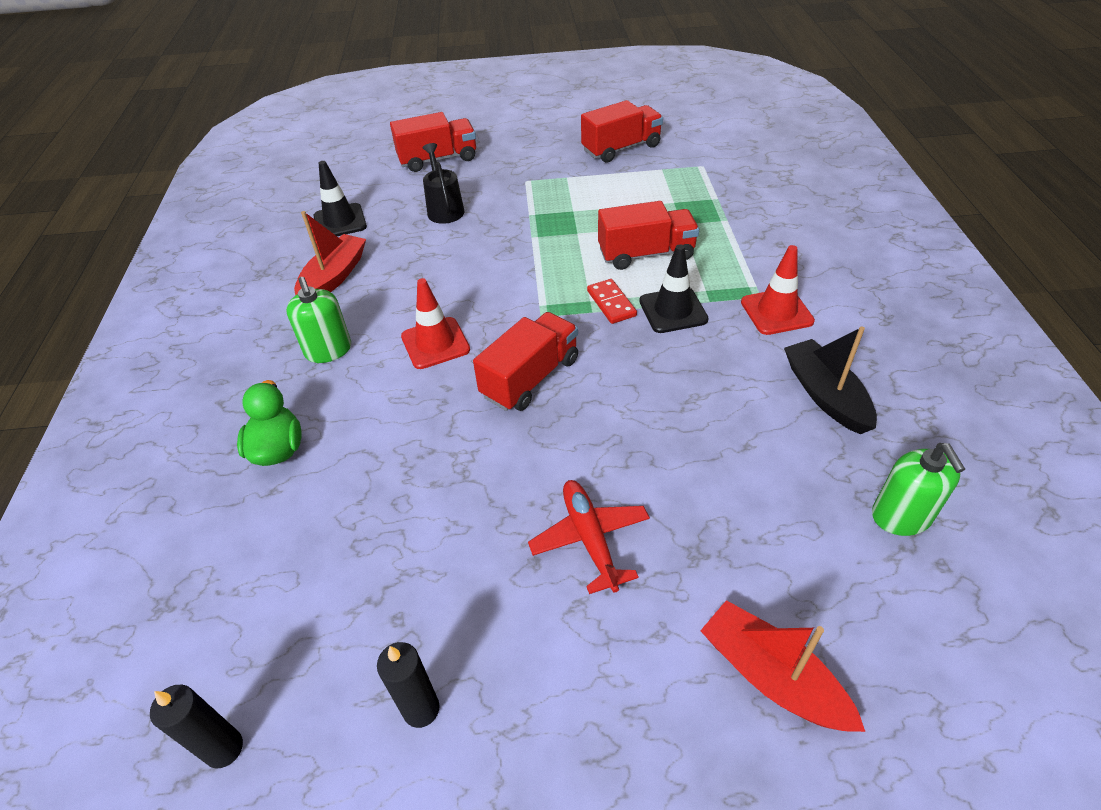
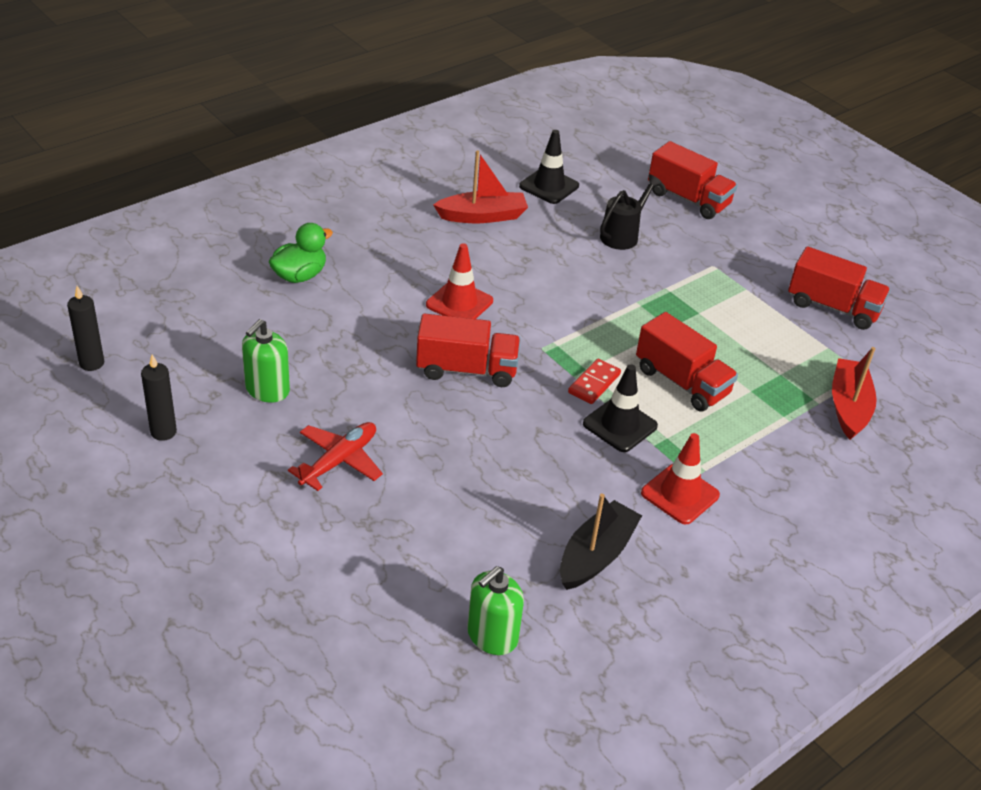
camera: 50 degrees right, 5 degrees down
green soap dispenser [286,277,351,363] -> green soap dispenser moved to [242,319,290,403]
red boat [700,600,865,732] -> red boat moved to [832,347,877,440]

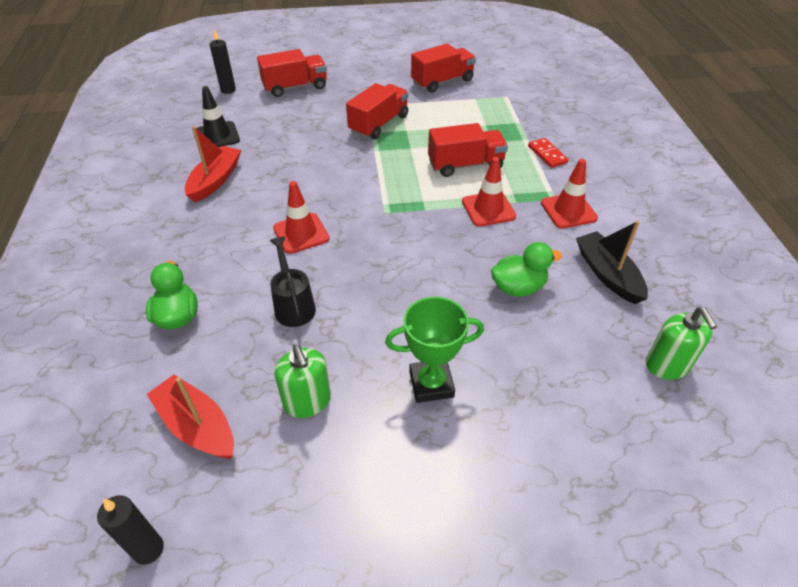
camera: 55 degrees left, 5 degrees up
black candle [141,354,177,441] -> black candle moved to [209,29,236,94]
red plane [288,422,383,491] -> green trophy [385,297,484,403]
red truck [416,314,521,387] -> red truck moved to [346,83,409,139]
red domino [568,359,621,404] -> red domino moved to [528,138,569,168]
black traffic cone [583,364,658,452] -> red traffic cone [462,157,516,227]
black watering can [600,174,662,250] -> black watering can moved to [269,237,316,327]
red boat [832,347,877,440] -> red boat moved to [147,375,234,459]
none -> green duck [491,242,562,297]

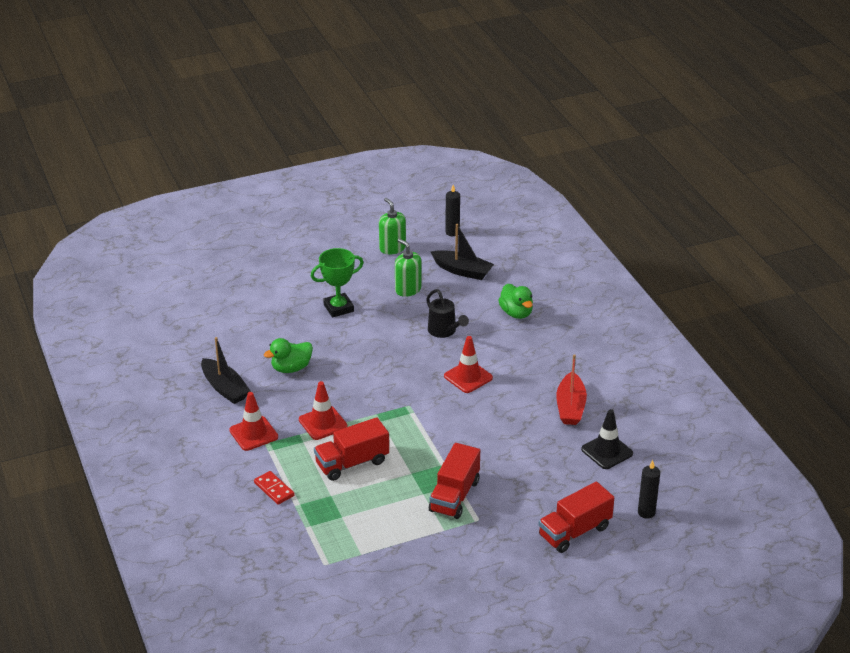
camera: 165 degrees right, 10 degrees down
red boat [147,375,234,459] -> black boat [431,224,494,280]
red truck [411,43,476,93] -> none
green soap dispenser [646,307,717,380] -> green soap dispenser moved to [379,198,406,255]

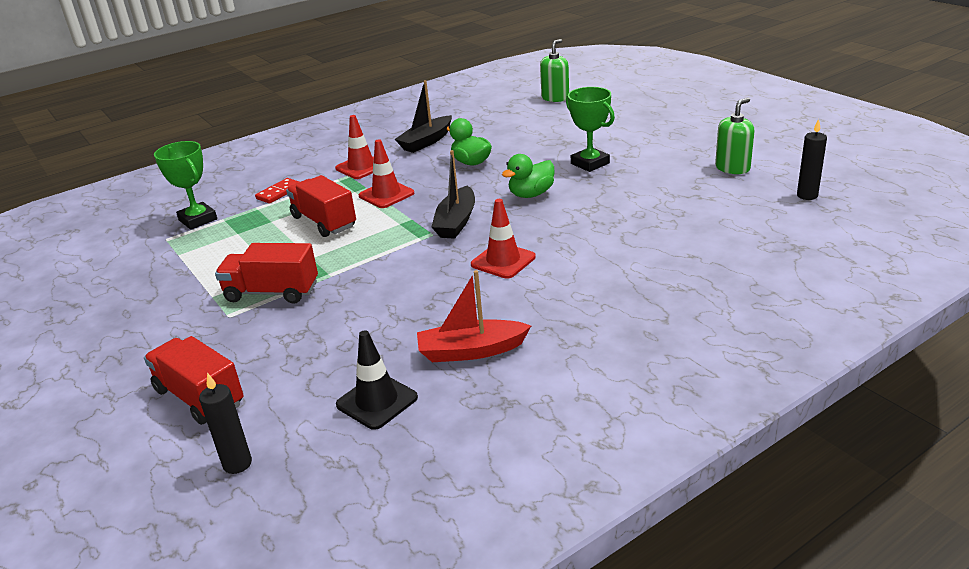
camera: 80 degrees right, 5 degrees down
green soap dispenser [395,239,422,297] -> green soap dispenser moved to [540,39,569,102]
black watering can [426,289,469,338] -> none
black boat [431,224,494,280] -> black boat moved to [432,150,475,239]
green duck [498,284,533,319] -> green duck moved to [502,154,555,198]
none -> green trophy [154,141,217,230]

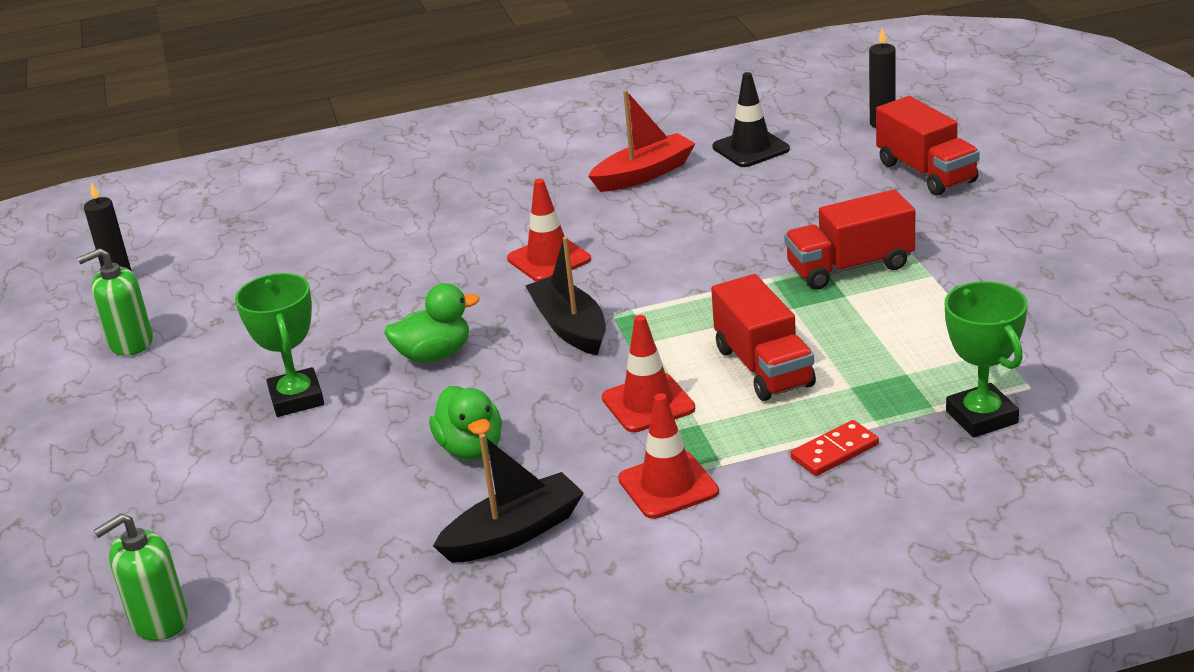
camera: 160 degrees left, 0 degrees up
red truck [215,243,318,304] -> red truck turned 135 degrees clockwise [784,189,915,290]
red boat [417,270,531,362] -> red boat turned 45 degrees counterclockwise [588,90,696,192]
black boat [432,150,475,239] -> black boat turned 60 degrees counterclockwise [525,237,606,356]

